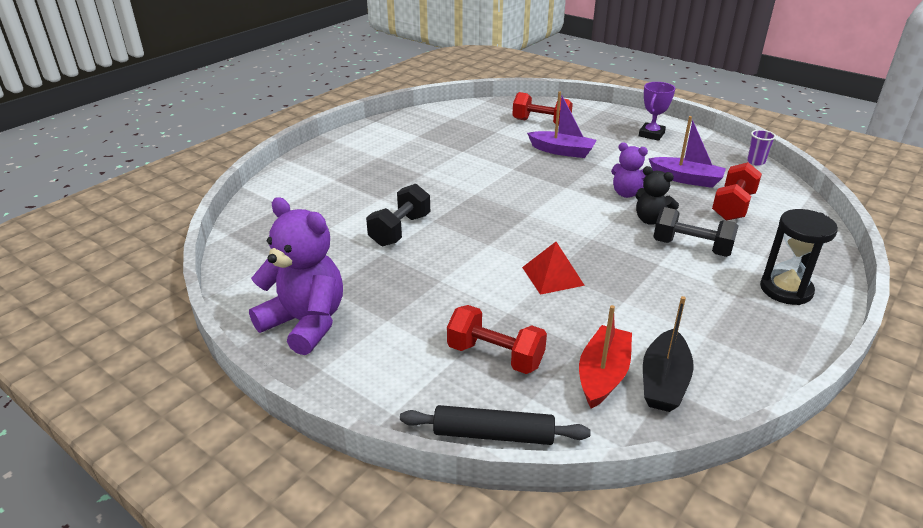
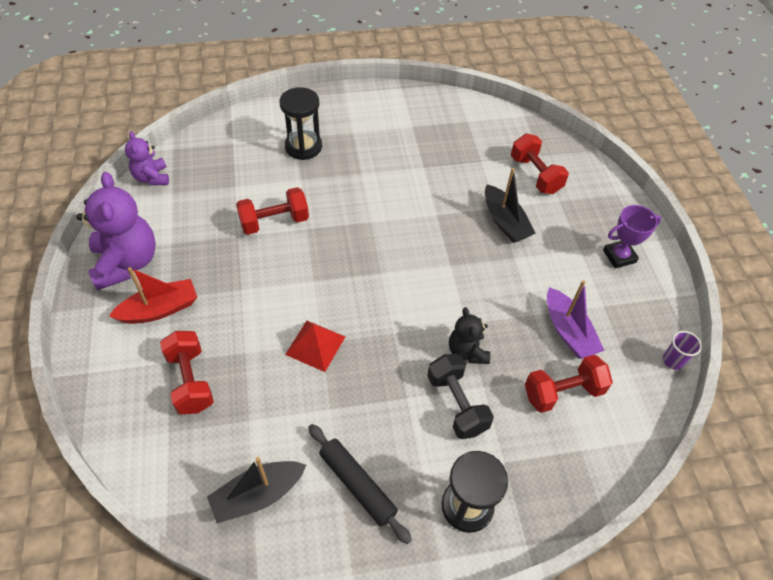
camera: 40 degrees right, 20 degrees up
black dumbbell [366,184,430,246] -> red dumbbell [236,187,309,235]
black rolling pin [400,405,591,445] -> black rolling pin moved to [308,424,412,544]
purple boat [527,91,597,158] -> black boat [485,168,535,243]
red boat [579,305,632,409] -> red boat moved to [109,267,197,324]
purple teddy bear [611,143,648,198] -> purple teddy bear moved to [125,131,169,185]
none -> black hourglass [279,87,322,160]

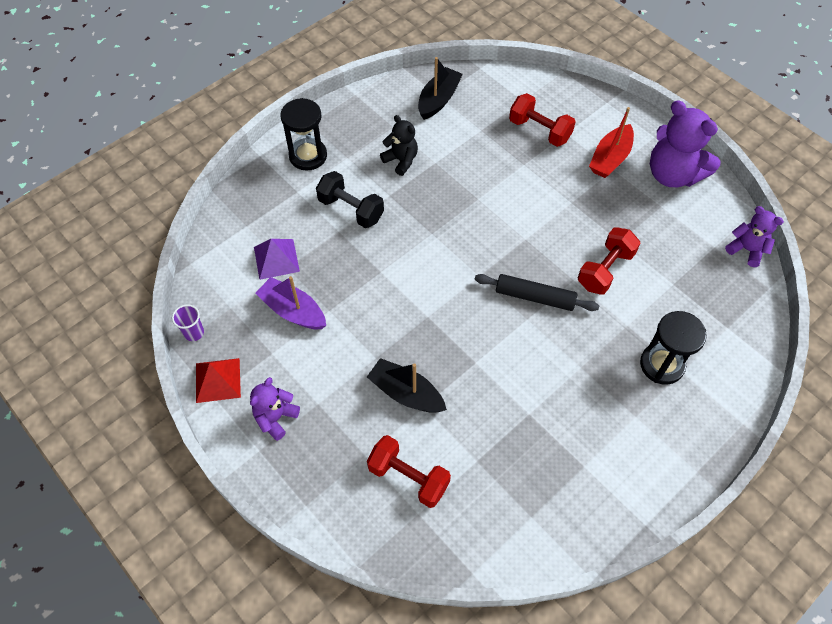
camera: 150 degrees right, 5 degrees up
red pyramid [285,321,345,372] -> red pyramid moved to [196,358,241,403]
black rolling pin [308,424,412,544] -> black rolling pin moved to [475,274,599,311]
black teddy bear [449,307,490,364] -> black teddy bear moved to [380,115,418,176]
red dumbbell [525,355,613,413] -> purple pyramid [254,239,300,280]
purple trophy [603,205,661,269] -> purple teddy bear [250,377,300,441]

